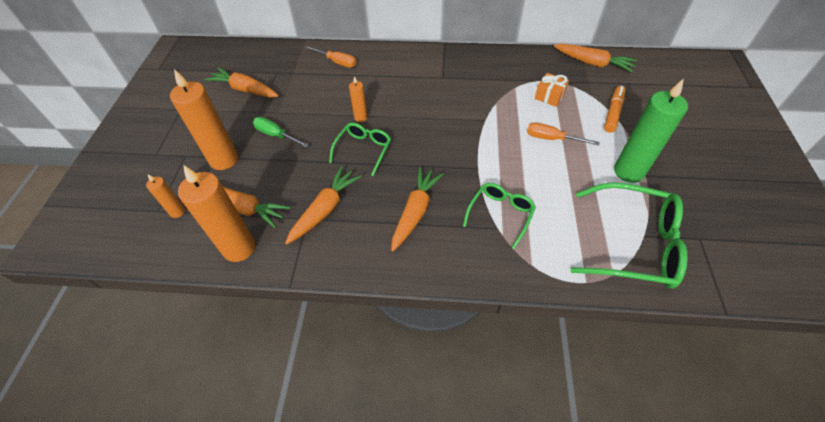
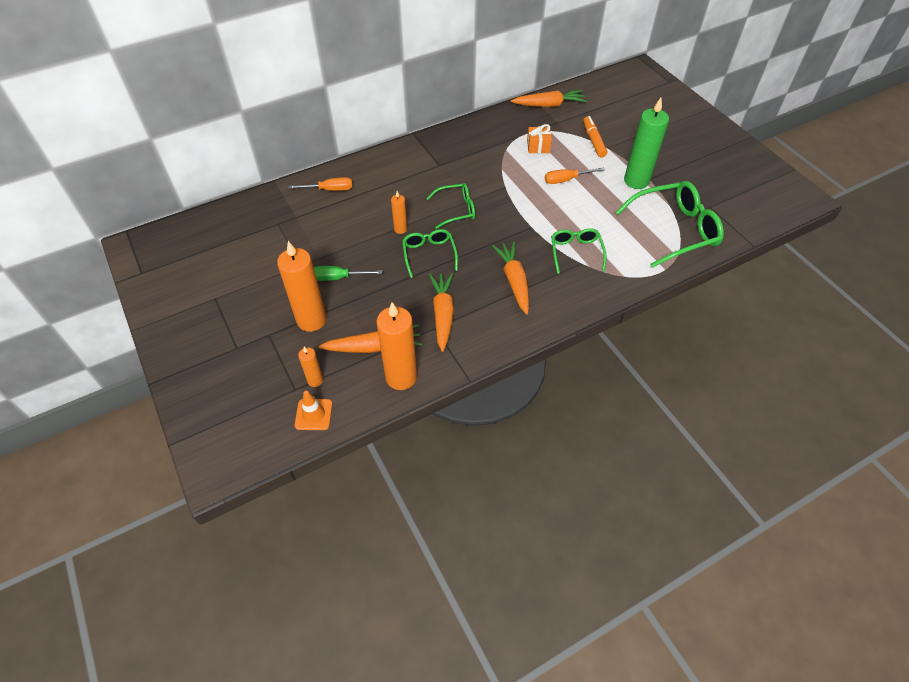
camera: 35 degrees left, 0 degrees up
orange carrot [205,68,279,98] -> none
none -> orange traffic cone [295,391,332,430]
none -> green glasses [426,183,475,229]

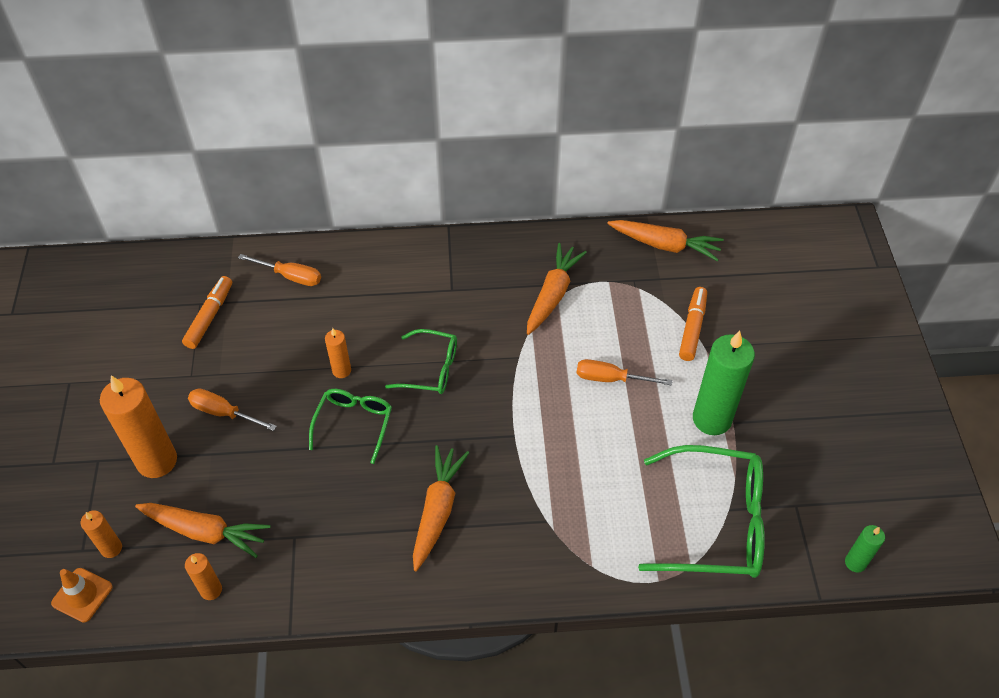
camera: 25 degrees right, 0 degrees up
green screwdriver [314,266,382,281] -> orange screwdriver [188,389,277,431]
orange candle [376,302,417,390] -> orange candle [185,553,222,600], size x0.50
orange carrot [429,273,454,352] -> orange carrot moved to [527,243,587,335]
orange gift [527,124,552,153] -> none
green glasses [551,228,606,274] -> none
none -> orange marker [182,276,232,349]
none -> green candle [845,525,885,572]

